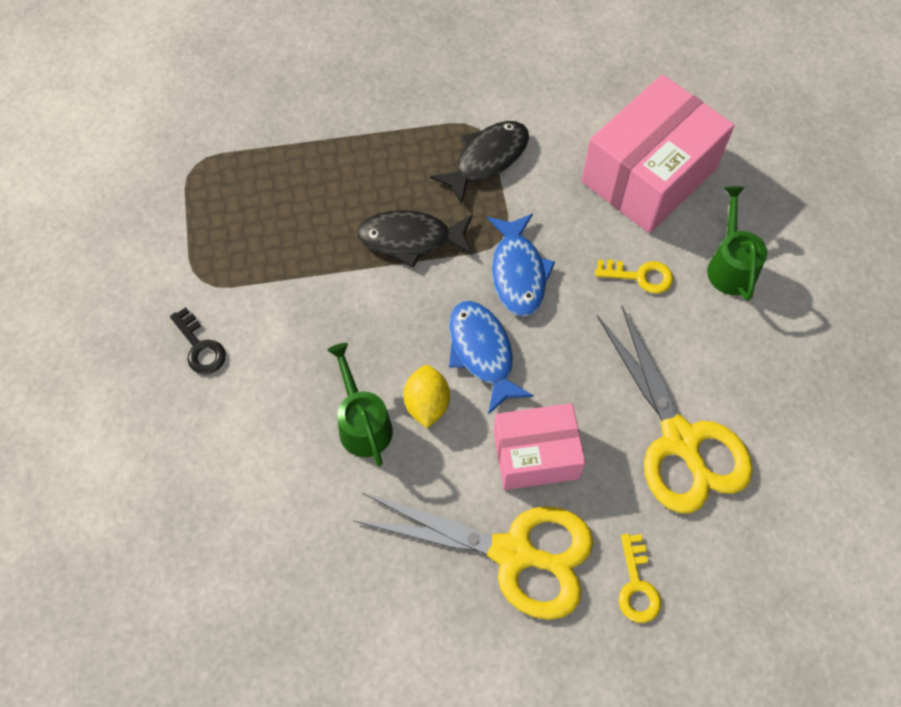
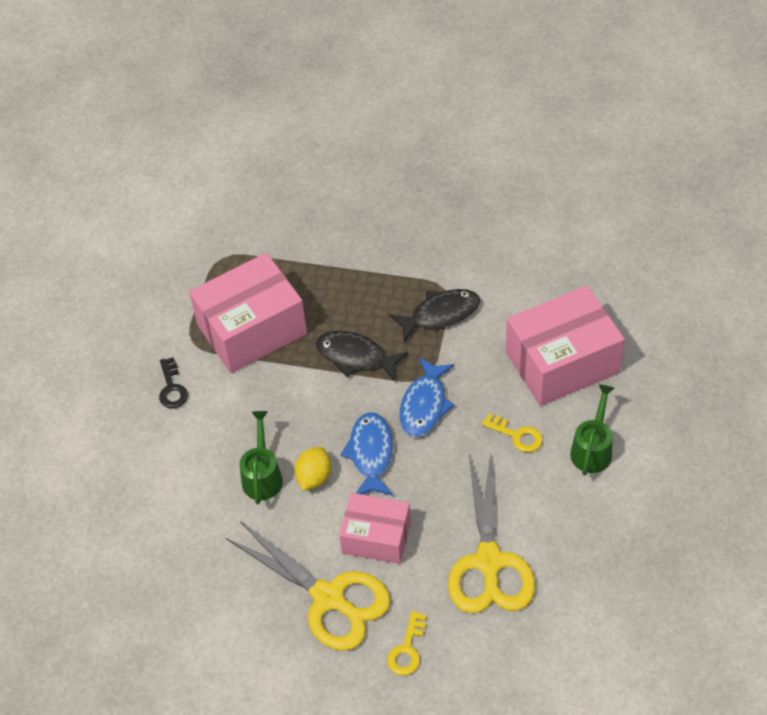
camera: 25 degrees right, 10 degrees down
none -> pink box [189,253,307,373]

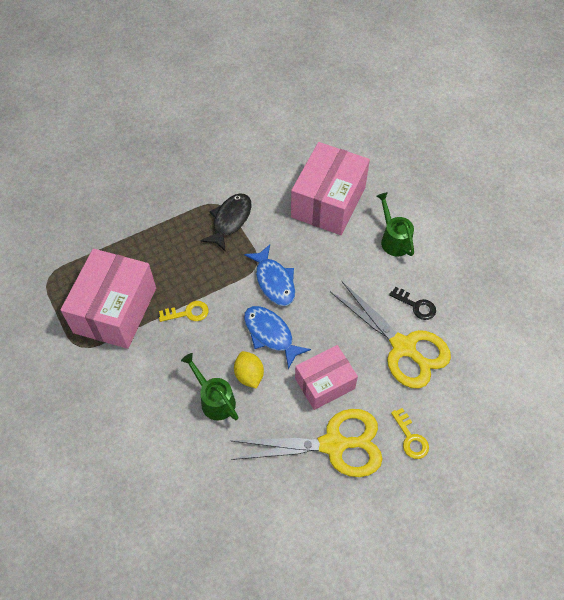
camera: 45 degrees left, 5 degrees up
black key [159,357,188,408] -> black key moved to [389,287,436,320]
black fish [316,331,408,382] -> none
yellow key [482,414,543,452] -> yellow key moved to [159,301,209,322]

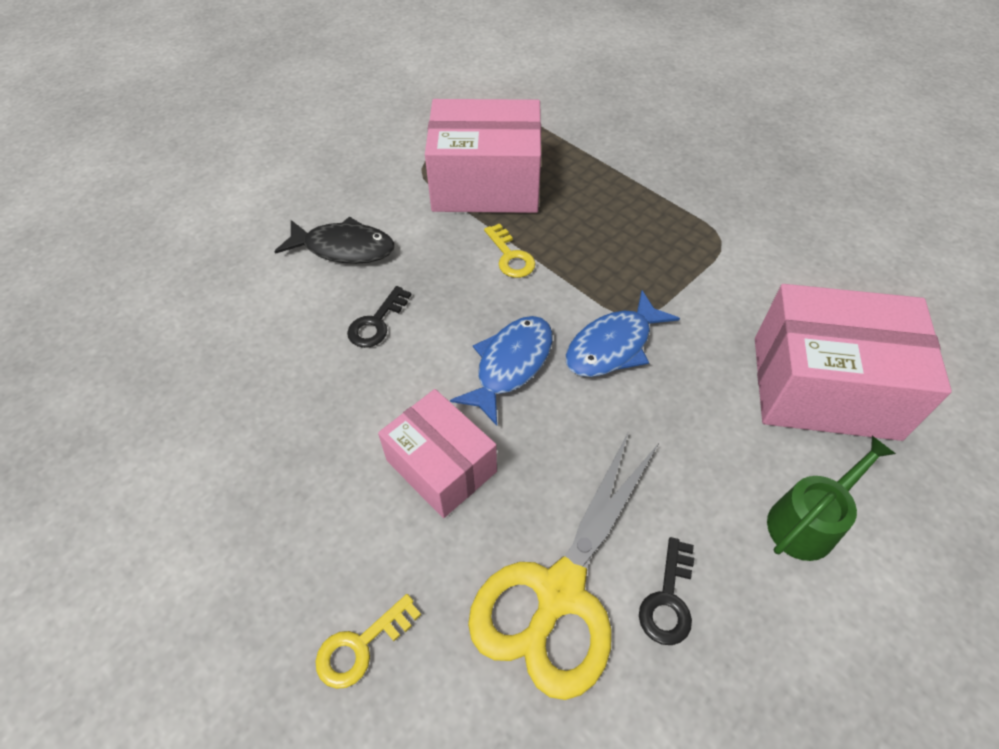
camera: 75 degrees right, 5 degrees down
green watering can [181,353,239,420] -> black key [347,286,411,348]
black fish [201,193,252,252] -> black fish moved to [274,217,394,264]
yellow scissors [231,409,383,477] -> none
yellow lemon [234,351,264,389] -> none

